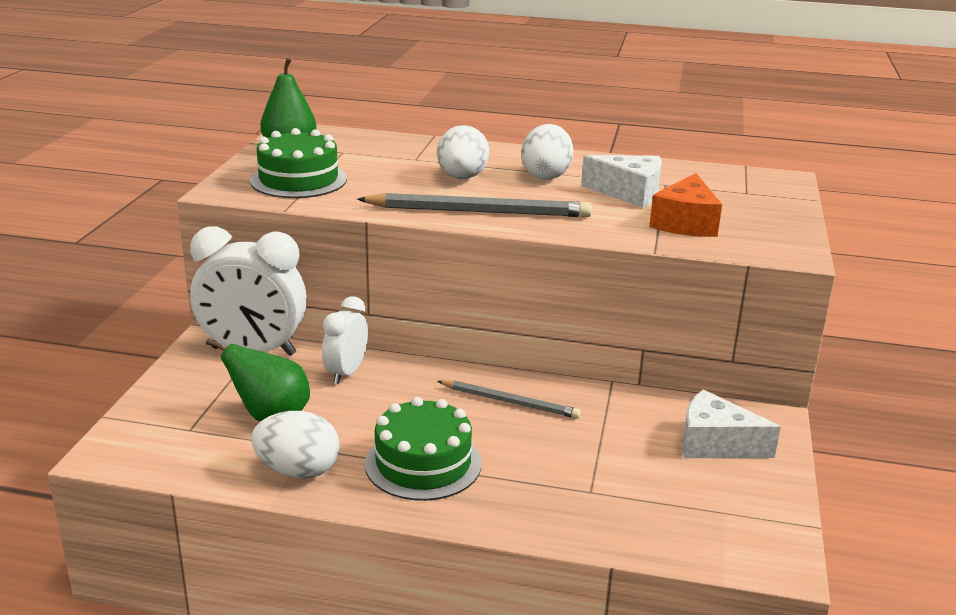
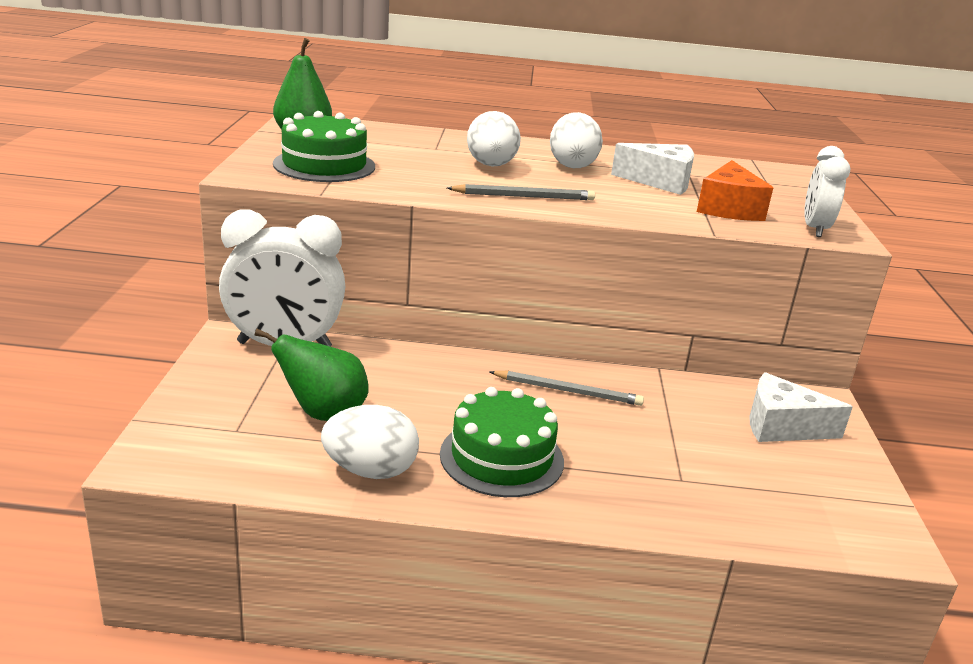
camera: 10 degrees left, 0 degrees up
white clock [322,296,368,384] -> white clock moved to [804,146,851,237]
grey pencil [357,193,592,217] -> grey pencil [447,184,595,200], size x0.62

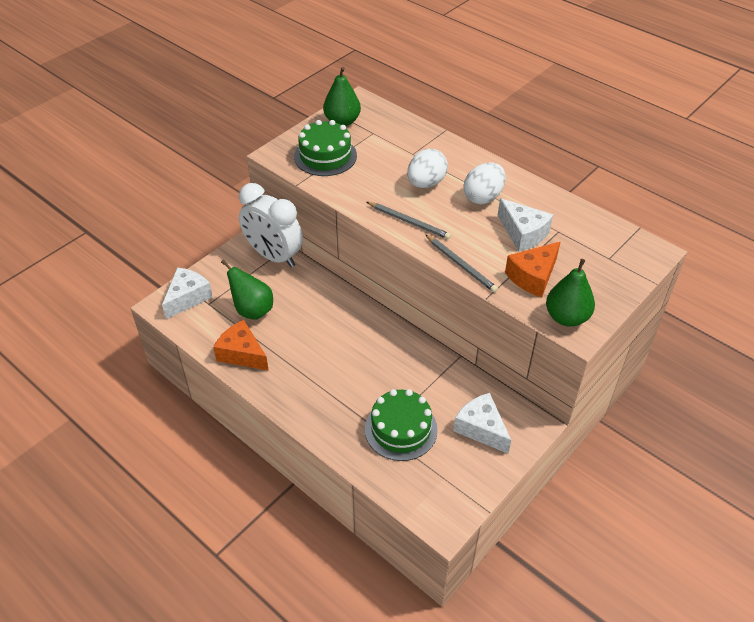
camera: 40 degrees right, 20 degrees up
white egg [321,405,419,479] -> orange cheese [213,320,269,371]
green cake [440,387,564,497] -> green cake moved to [365,389,438,461]
grey pencil [490,371,644,406] -> grey pencil moved to [425,234,498,293]
white clock [804,146,851,237] -> green pear [546,259,595,327]
none -> white cheese [162,267,213,319]

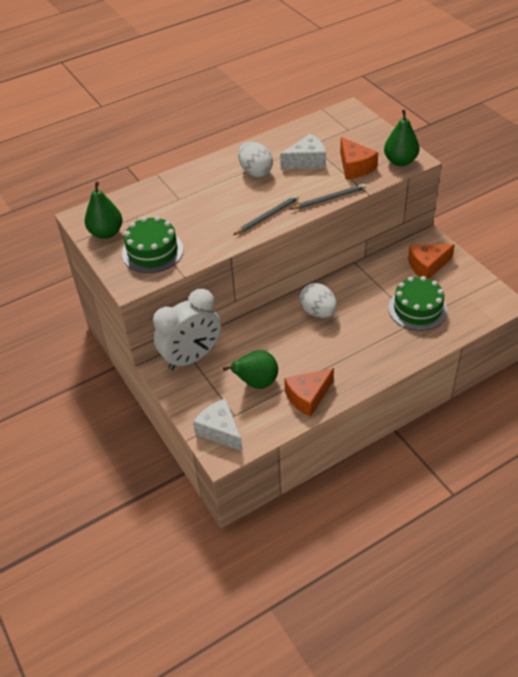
camera: 70 degrees left, 0 degrees up
white egg [407,149,448,188] -> white egg moved to [300,283,337,318]
white cheese [454,393,511,454] -> orange cheese [408,244,455,279]

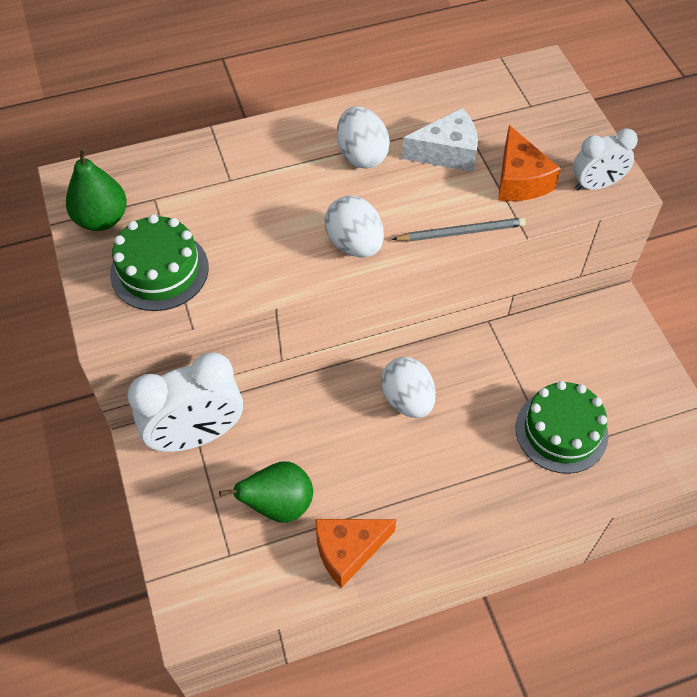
camera: 10 degrees right, 10 degrees up
white cheese [193,398,243,452] -> none
grey pencil [233,195,299,235] -> white egg [324,196,384,258]
green pear [384,109,420,166] -> white clock [573,128,638,190]
orange cheese [408,244,455,279] -> none

